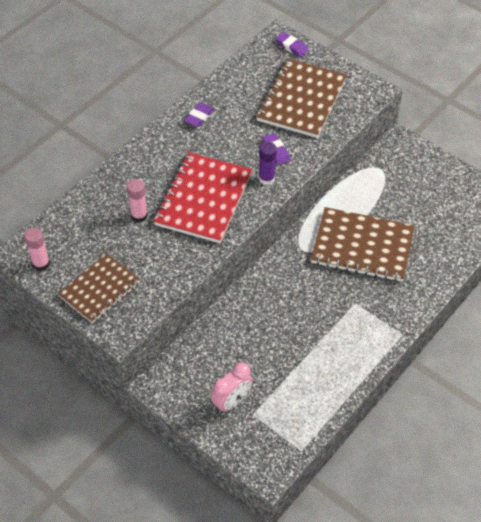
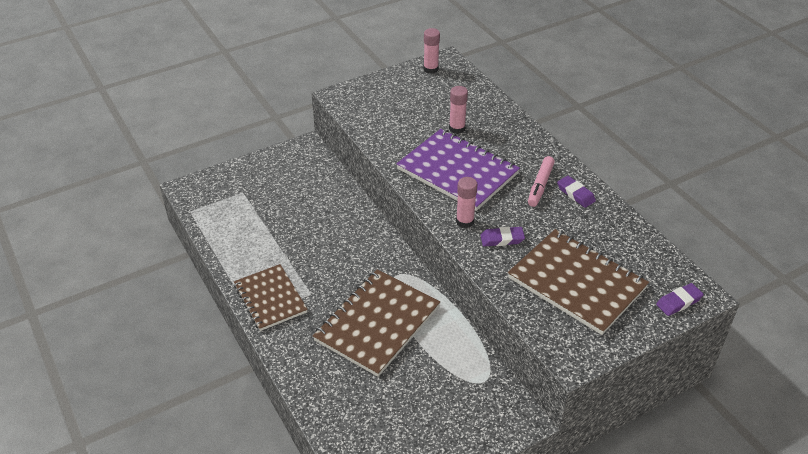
camera: 110 degrees right, 10 degrees down
brown notebook [58,253,141,323] -> brown notebook moved to [234,264,308,331]
red notebook [153,152,252,243] -> purple notebook [396,129,520,211]
pink clock [211,362,253,413] -> none
purple glue stick [259,142,277,185] -> pink glue stick [456,177,477,228]
none -> pink marker [528,156,555,207]

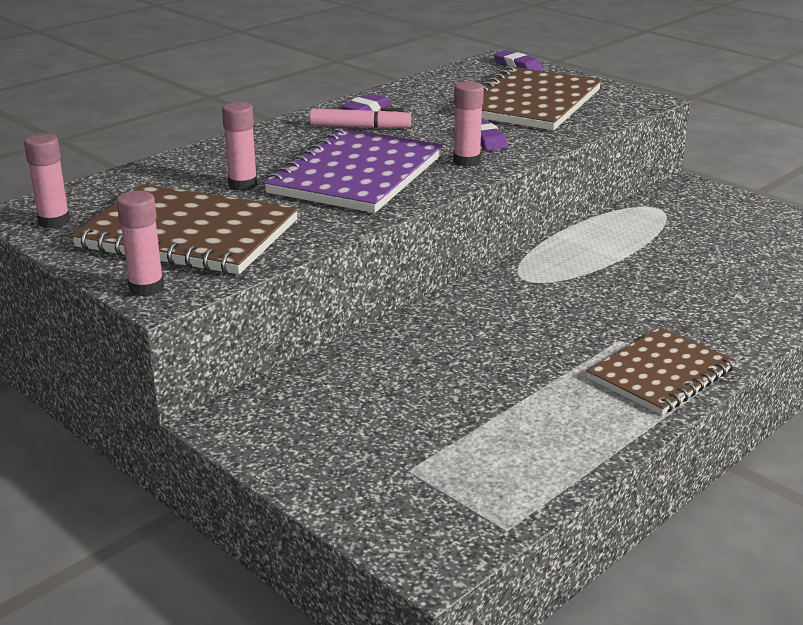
camera: 105 degrees left, 15 degrees down
brown notebook [313,269,440,377] -> brown notebook moved to [71,184,298,274]
none -> pink glue stick [117,191,164,296]

